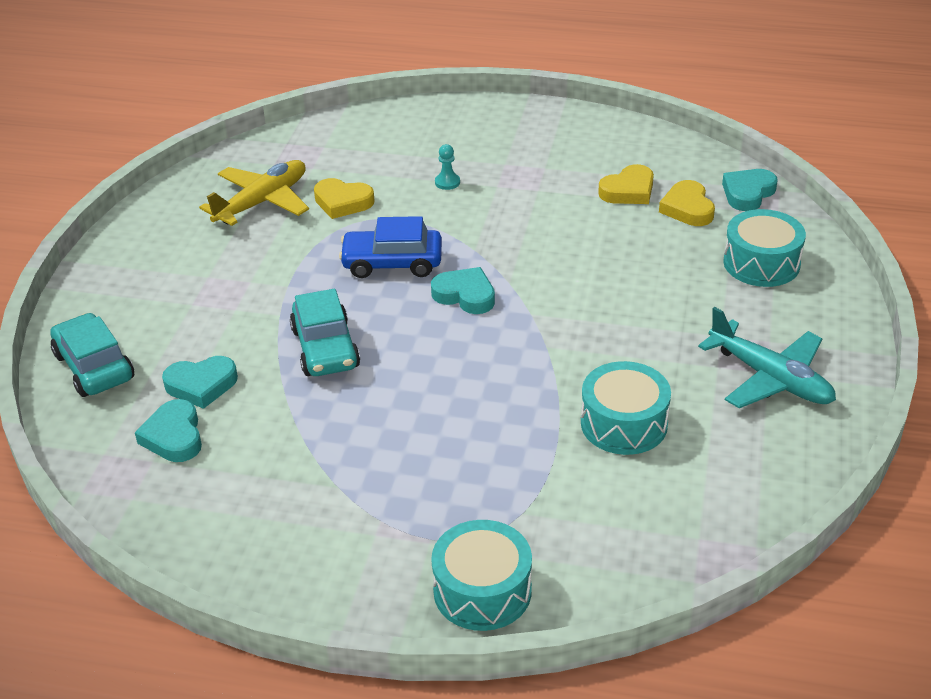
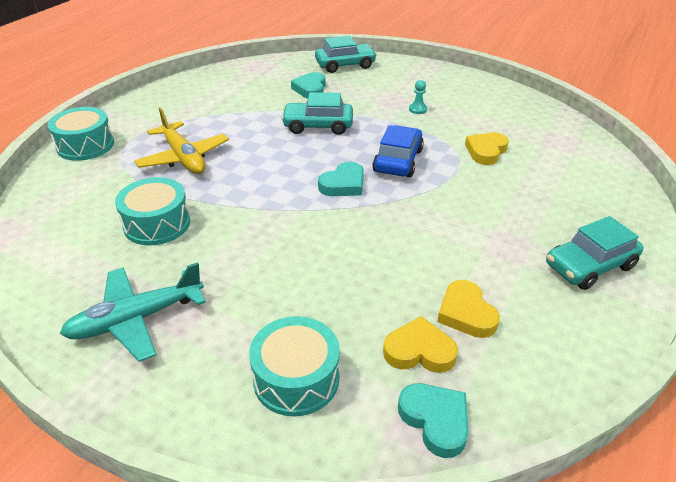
camera: 105 degrees right, 0 degrees up
turquoise heart [135,399,202,462] -> none
yellow plane [199,160,309,226] -> yellow plane moved to [134,107,229,174]
turquoise pawn [435,144,460,190] -> turquoise pawn moved to [409,80,427,114]
none -> turquoise car [546,216,643,290]

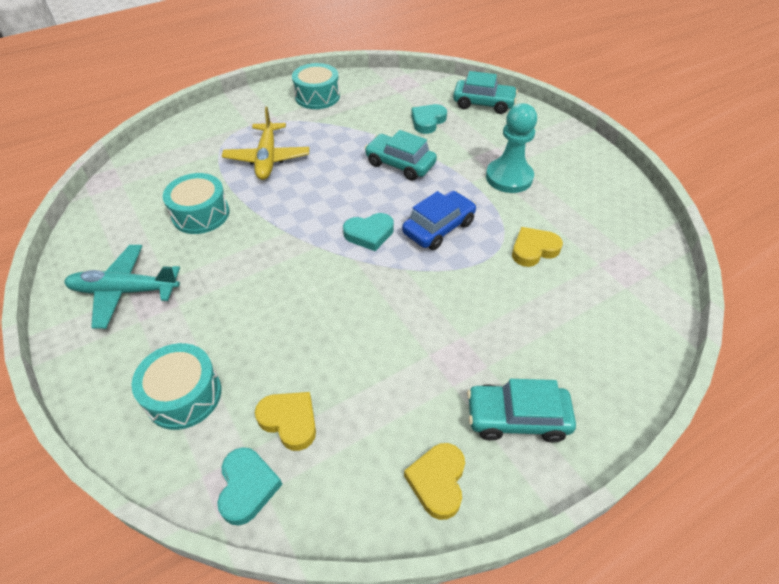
camera: 30 degrees right, 10 degrees up
turquoise drum [47,107,114,161] -> turquoise drum moved to [292,63,340,109]
turquoise pawn [409,80,427,114] -> turquoise pawn [486,103,537,193], size x2.42
yellow heart [437,280,500,338] -> yellow heart moved to [404,443,465,520]

